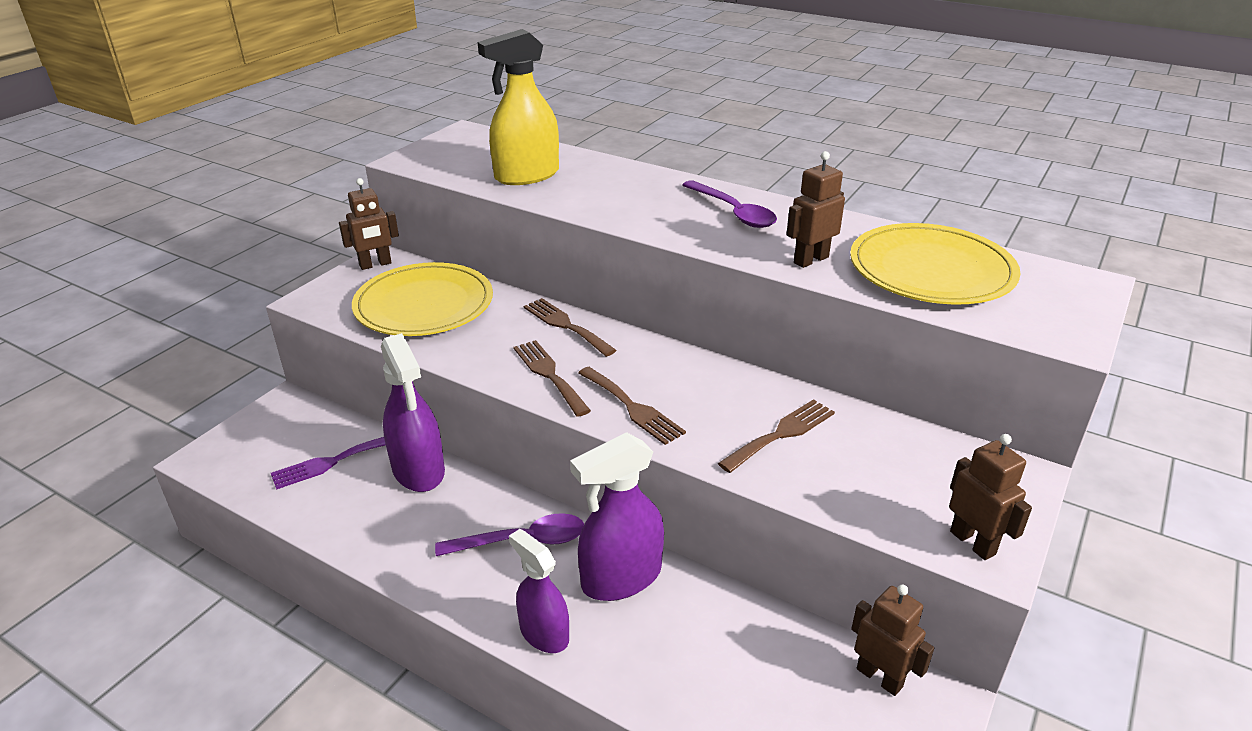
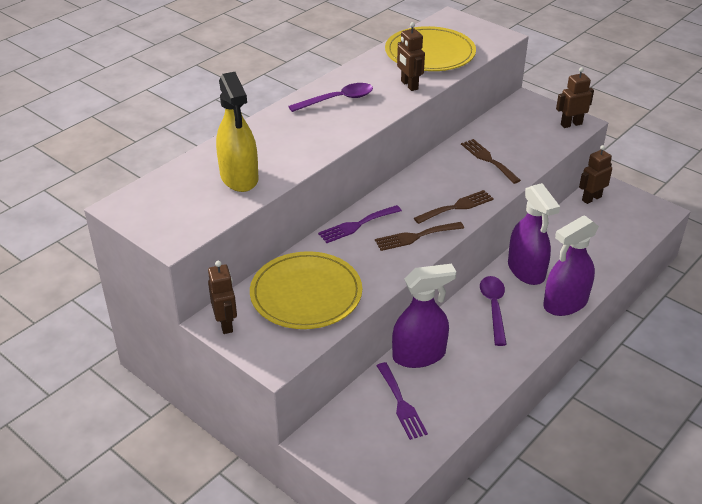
camera: 80 degrees left, 5 degrees up
purple spray bottle [509,529,569,653] -> purple spray bottle [543,215,599,316], size x1.52
brown fork [524,298,616,357] -> purple fork [318,205,402,243]

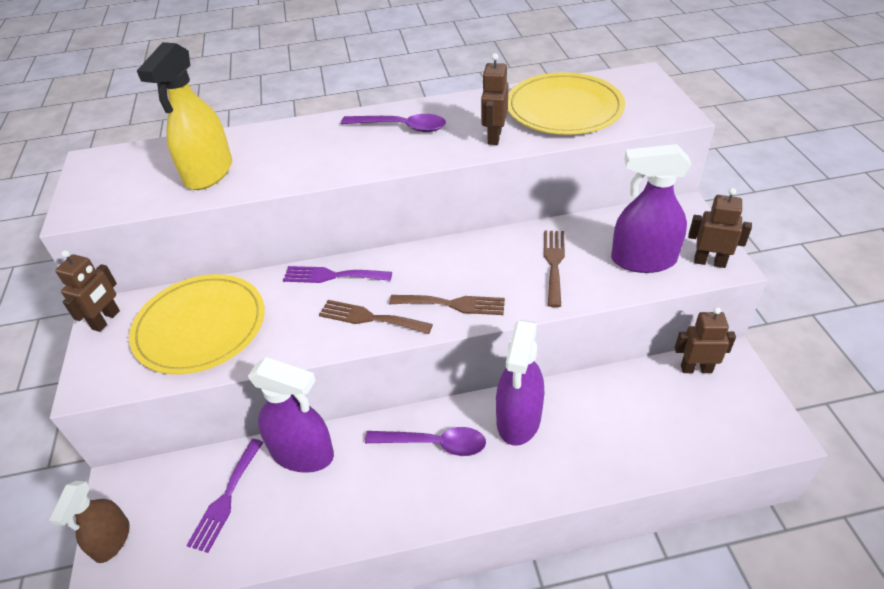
camera: 40 degrees right, 5 degrees up
purple spoon [480,276,507,346] -> purple spoon turned 60 degrees clockwise [365,427,486,456]
purple spray bottle [543,215,599,316] -> purple spray bottle moved to [611,144,691,273]
none -> brown spray bottle [49,481,130,563]

